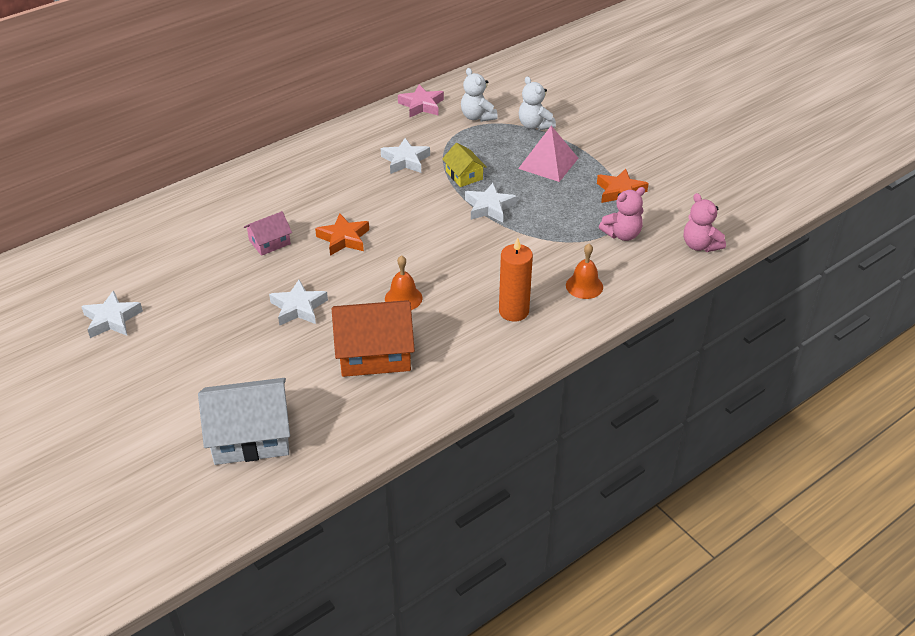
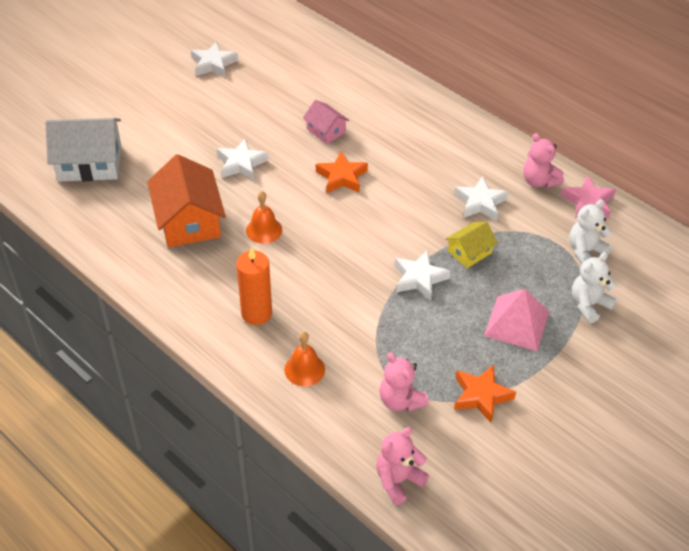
camera: 80 degrees right, 5 degrees up
white house [198,378,290,465] -> white house turned 75 degrees counterclockwise [45,118,121,182]
none -> pink teddy bear [523,133,564,188]

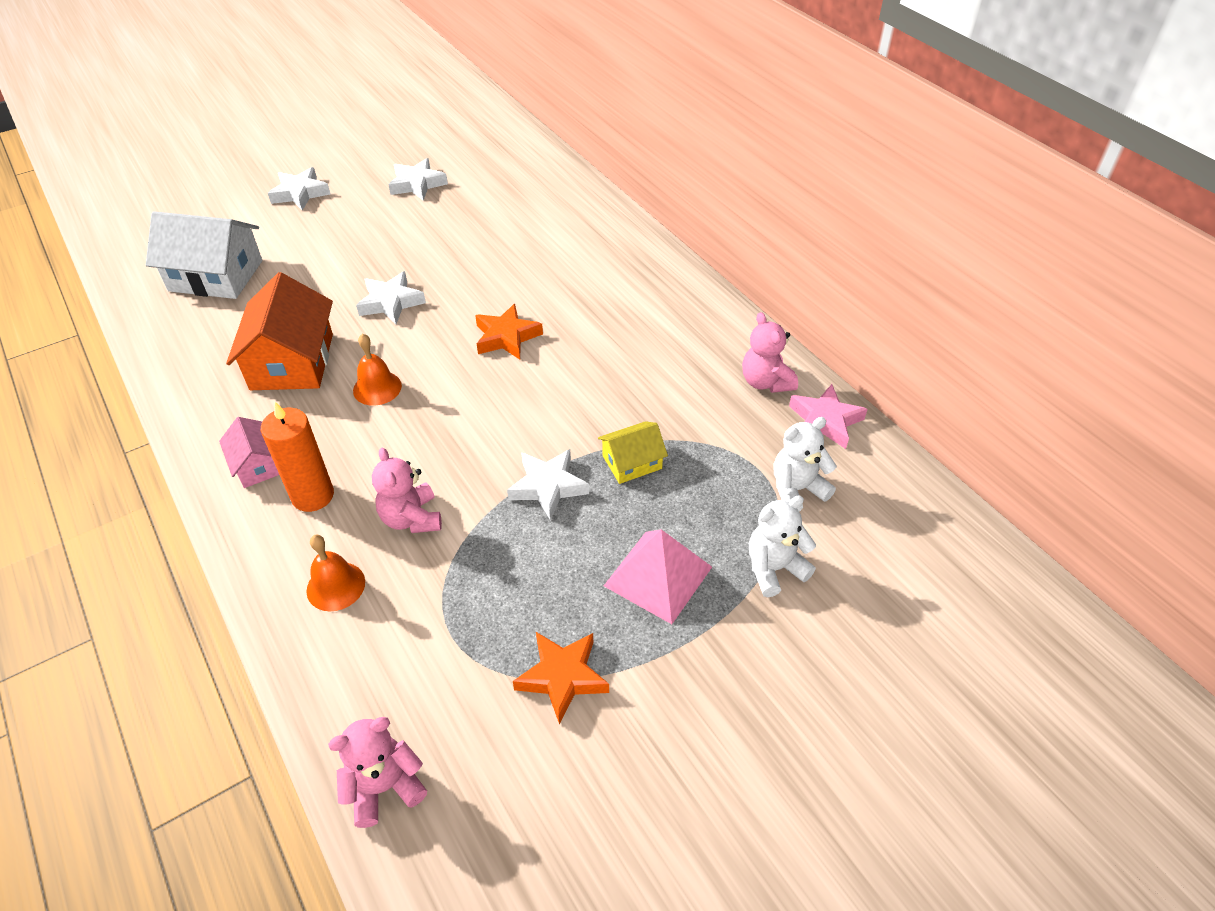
camera: 15 degrees right, 0 degrees up
pink house [303,100,350,144] -> pink house moved to [219,417,279,488]
pink teddy bear [379,352,429,411] -> pink teddy bear moved to [372,447,442,533]
white star [454,176,509,221] -> white star moved to [268,167,331,211]

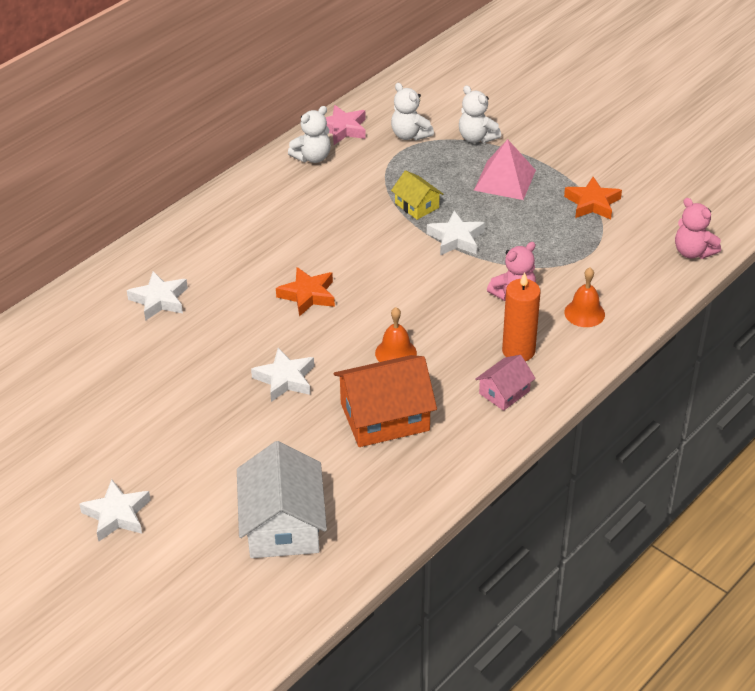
camera: 105 degrees left, 5 degrees down
white star [388,158,448,201] -> white star moved to [127,271,188,321]
pink teddy bear [742,312,798,393] -> white teddy bear [288,106,331,163]

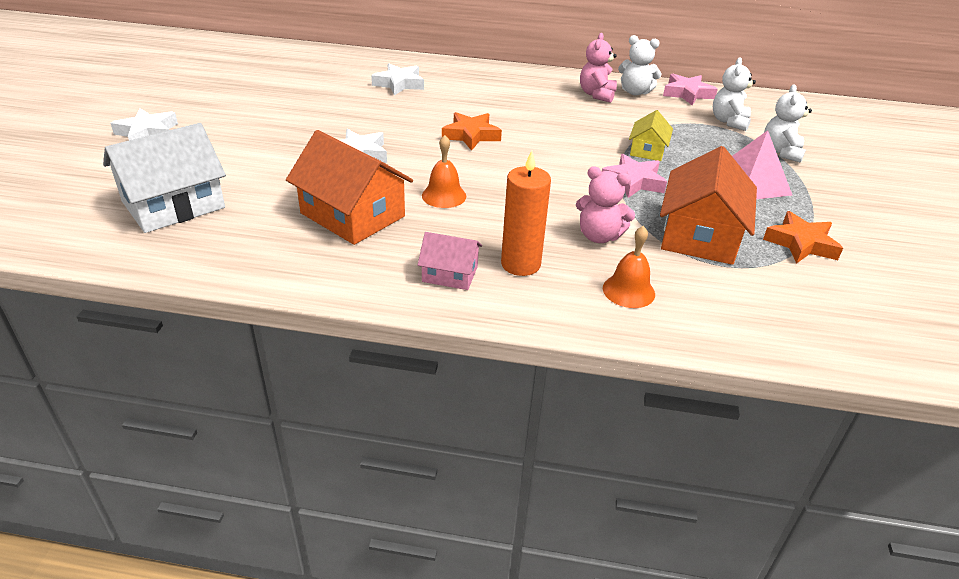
camera: 55 degrees right, 5 degrees down
white star [427,211,485,255] -> pink star [602,154,667,198]
pink teddy bear [675,198,721,259] -> pink teddy bear moved to [580,33,617,103]
none -> orange house [660,146,757,265]

